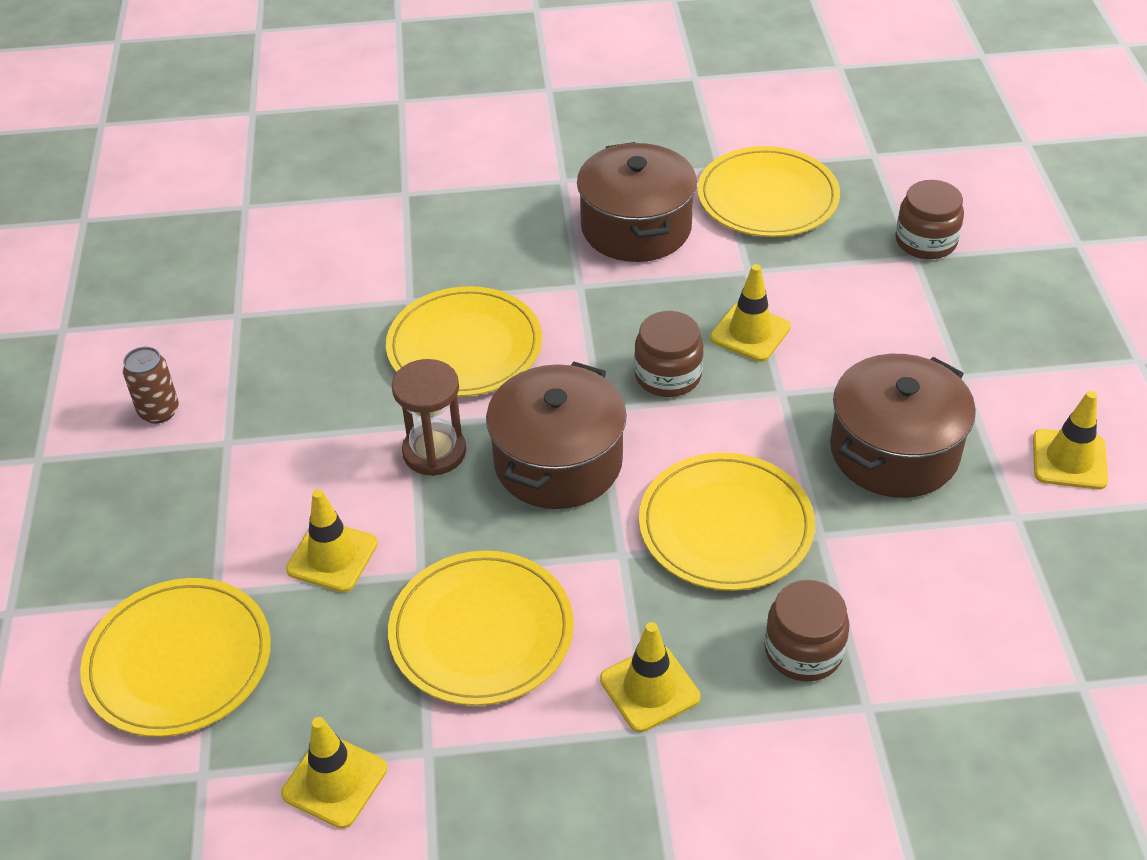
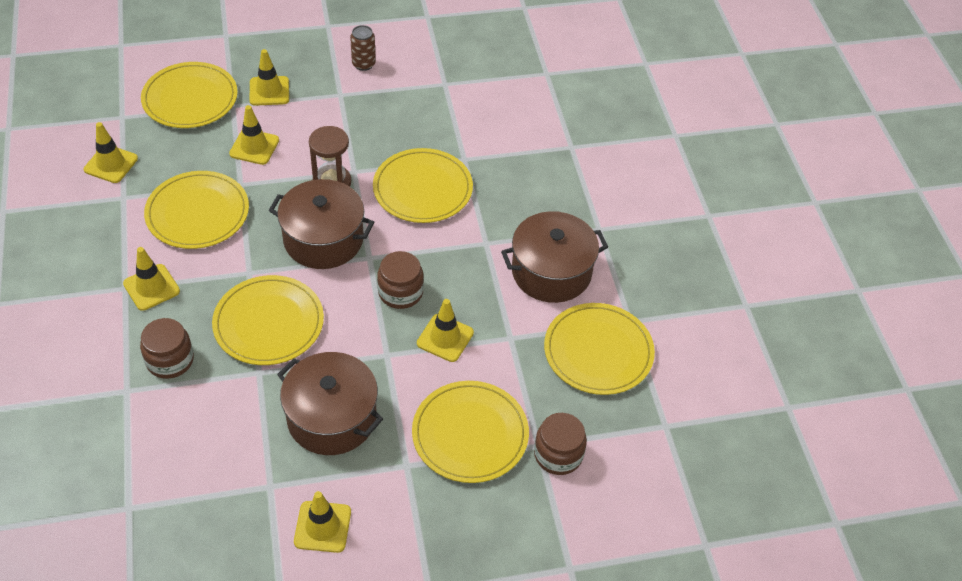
camera: 80 degrees right, 5 degrees up
none -> yellow traffic cone [250,49,289,106]
none -> yellow plate [412,381,529,483]

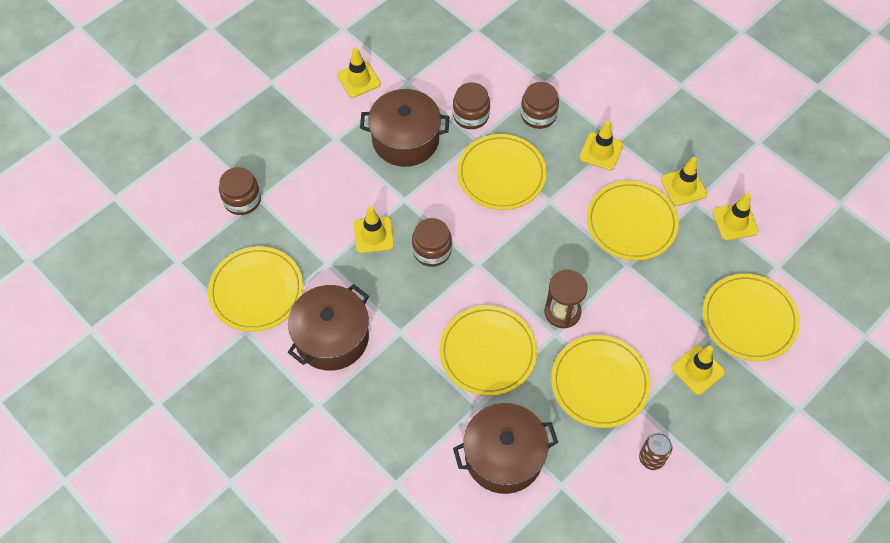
camera: 150 degrees right, 10 degrees up
yellow traffic cone [229,105,279,165] -> yellow traffic cone moved to [661,157,707,206]
brown pot [269,179,374,269] -> brown pot moved to [453,403,558,494]
yellow plate [412,381,529,483] -> yellow plate moved to [551,335,651,428]
none -> brown jar [453,82,490,129]

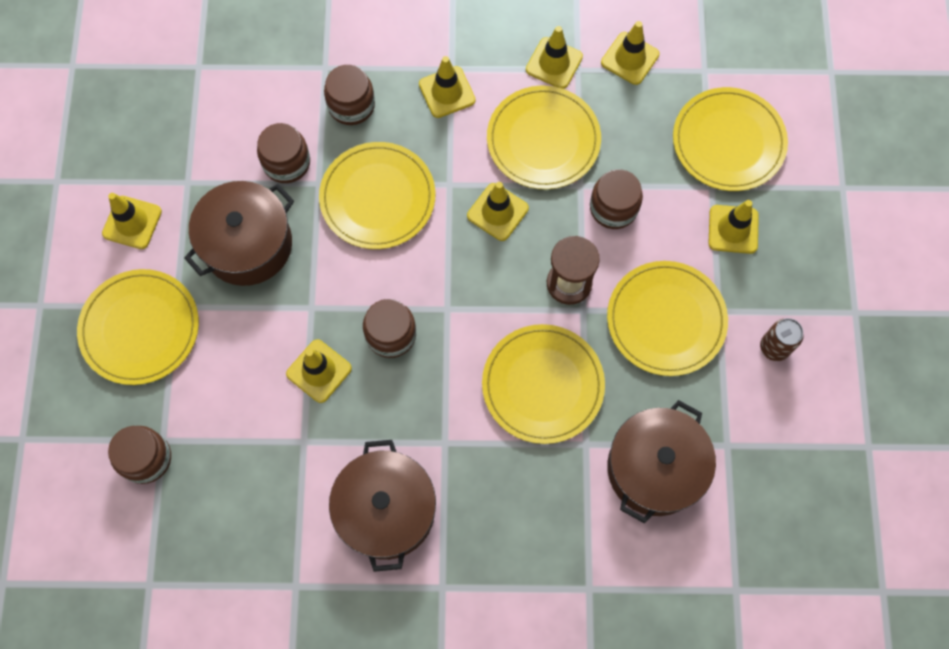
camera: 45 degrees left, 10 degrees up
yellow plate [208,246,303,332] -> yellow plate moved to [77,269,199,385]
none -> yellow traffic cone [467,182,529,241]
none -> brown jar [590,169,643,229]

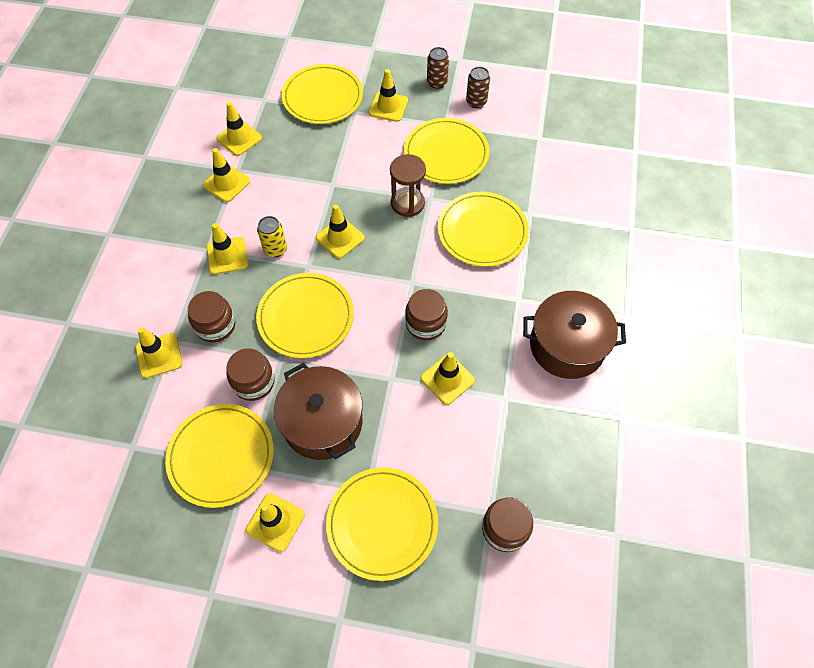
camera: 80 degrees left, 10 degrees down
yellow plate [487,85,601,189] -> yellow plate moved to [165,404,274,508]
brown jar [590,169,643,229] -> none
brown pot [607,400,716,524] -> none
none -> yellow traffic cone [135,327,182,378]
none -> yellow can [257,216,287,257]
none -> brown can [427,47,449,89]

